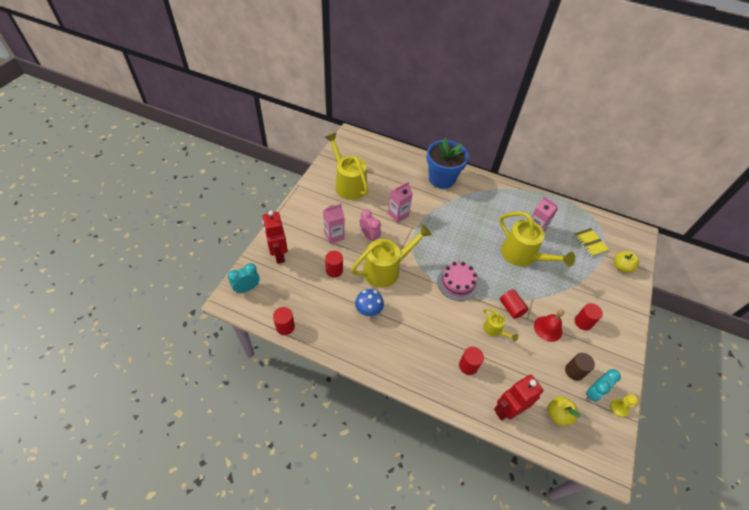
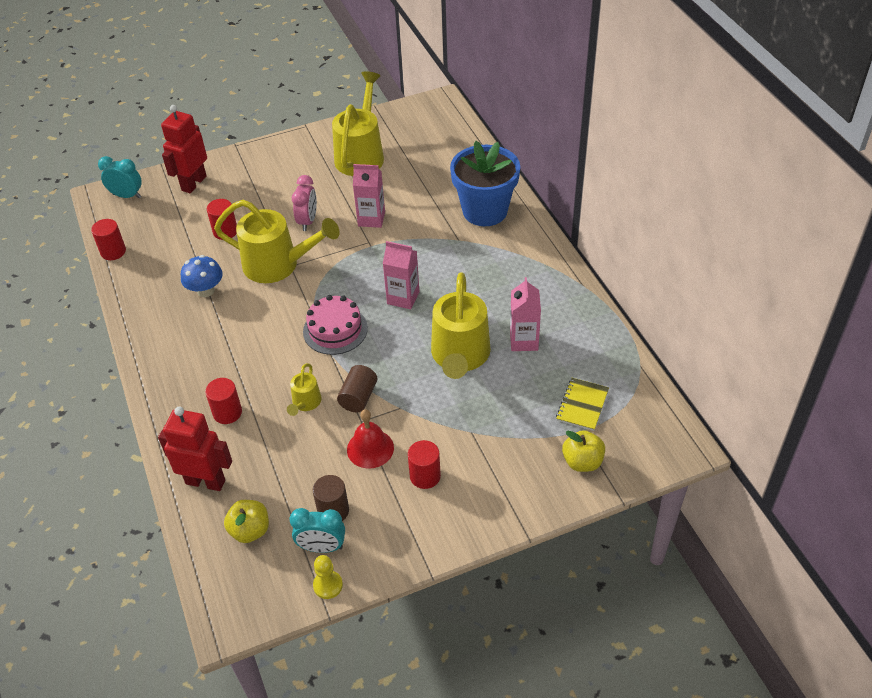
camera: 50 degrees right, 5 degrees down
pink carton [323,204,344,244] -> pink carton moved to [383,241,420,309]
red cylinder [500,290,528,319] -> brown cylinder [337,365,377,413]

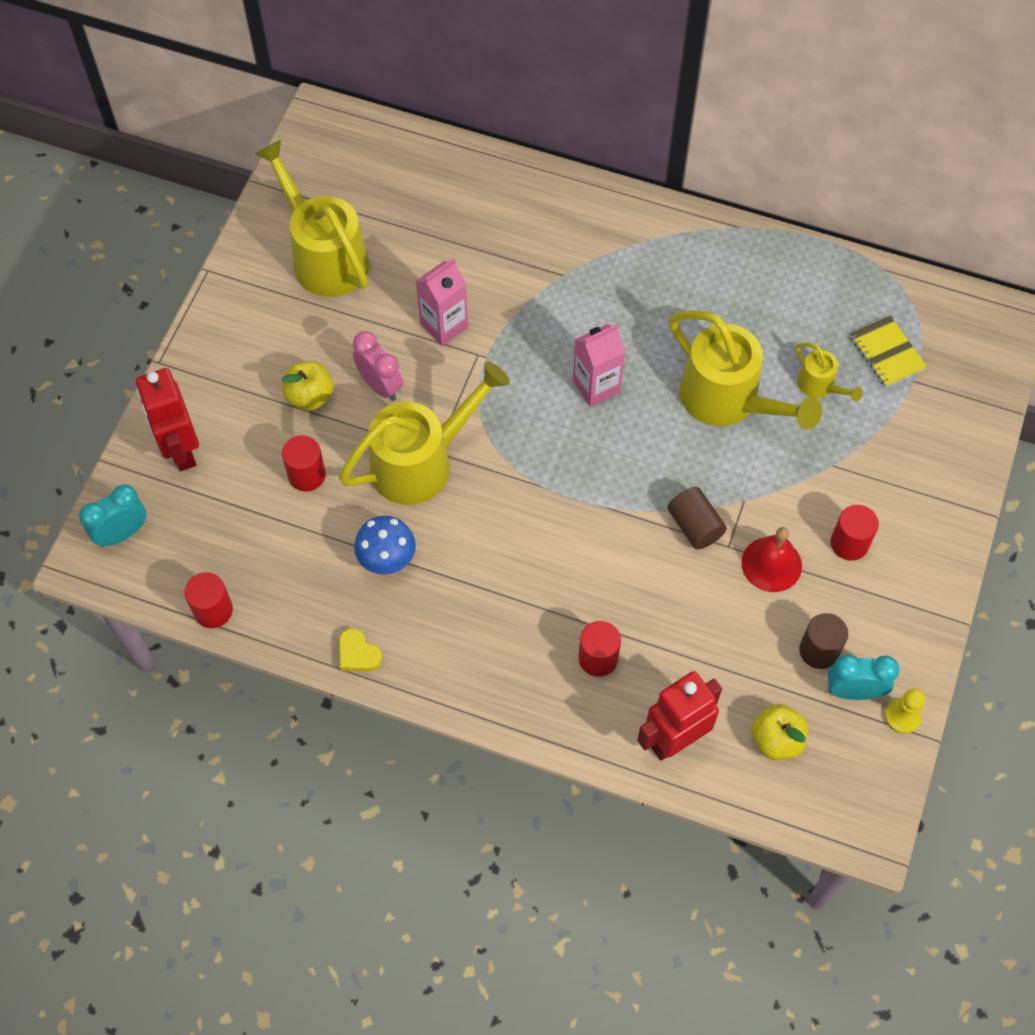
camera: 50 degrees left, 15 degrees up
yellow watering can [287,363,322,416] -> yellow watering can moved to [795,343,863,402]
turquoise clock [290,508,345,553] -> turquoise clock turned 135 degrees counterclockwise [828,655,900,700]
pink cake [303,295,368,355] -> none
blue flower pot [450,141,520,226] -> none
pink carton [510,277,541,351] -> none
yellow apple [562,430,605,472] -> yellow apple moved to [282,361,334,411]
none -> yellow heart [339,628,382,672]

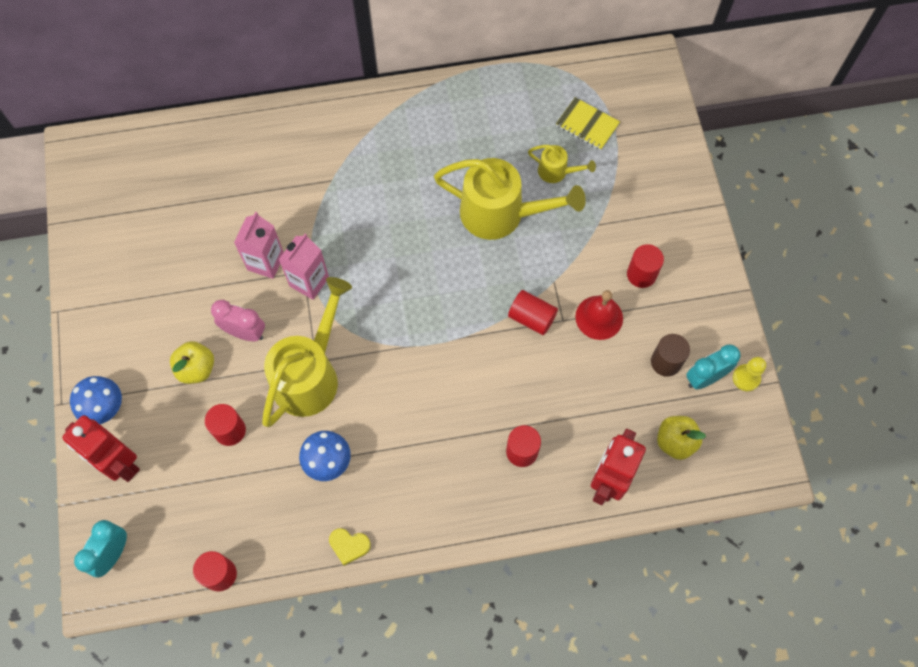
camera: 30 degrees left, 5 degrees up
yellow watering can [255,140,369,297] -> none
pink carton [573,324,625,407] -> pink carton moved to [279,234,329,300]
brown cylinder [668,487,727,550] -> red cylinder [508,290,558,335]
none -> blue mushroom [70,376,122,424]

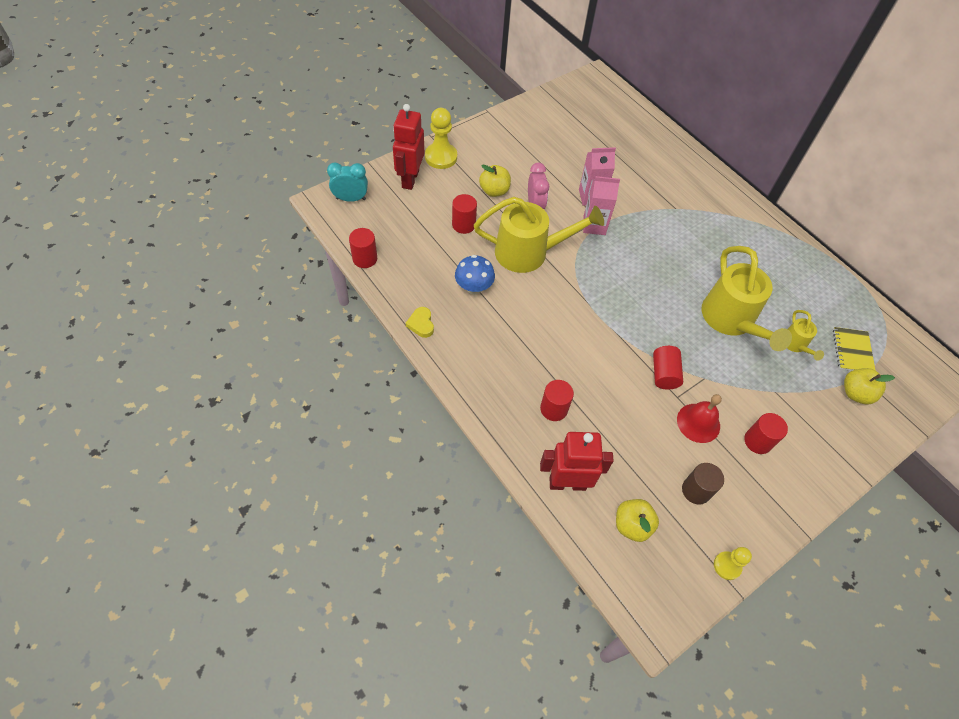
camera: 60 degrees right, 10 degrees down
blue mushroom [70,376,122,424] -> yellow pawn [425,108,457,169]
turquoise clock [686,345,741,390] -> none
none -> yellow apple [844,368,895,404]

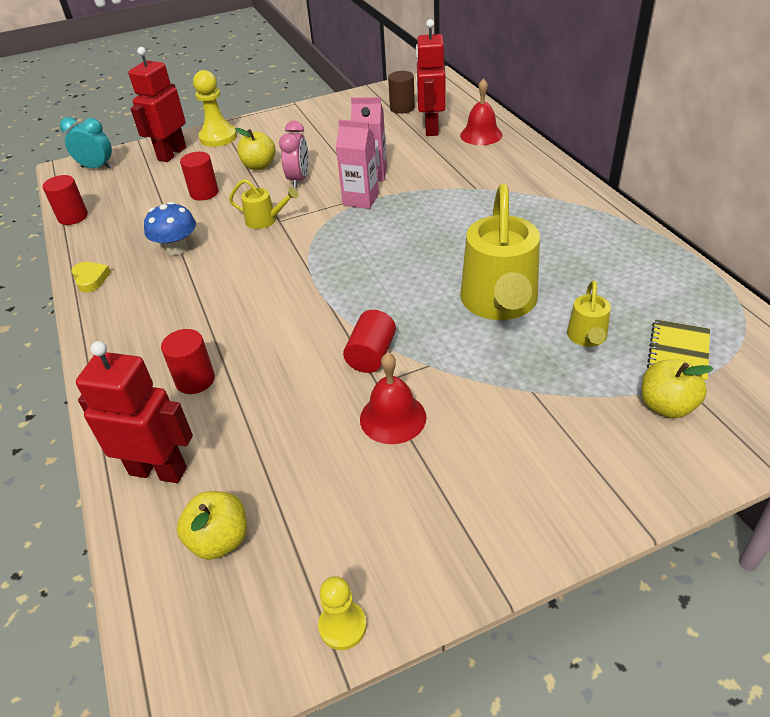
camera: 20 degrees right, 15 degrees down
yellow heart [406,307,434,338] -> yellow heart turned 150 degrees clockwise [72,262,111,292]
yellow watering can [474,197,604,273] -> yellow watering can [229,179,298,229], size x0.47
brown cylinder [682,463,724,505] -> brown cylinder moved to [388,71,415,114]
red cylinder [744,413,788,454] -> none
none -> red robot [416,19,446,136]
none -> red bell [460,78,502,145]

